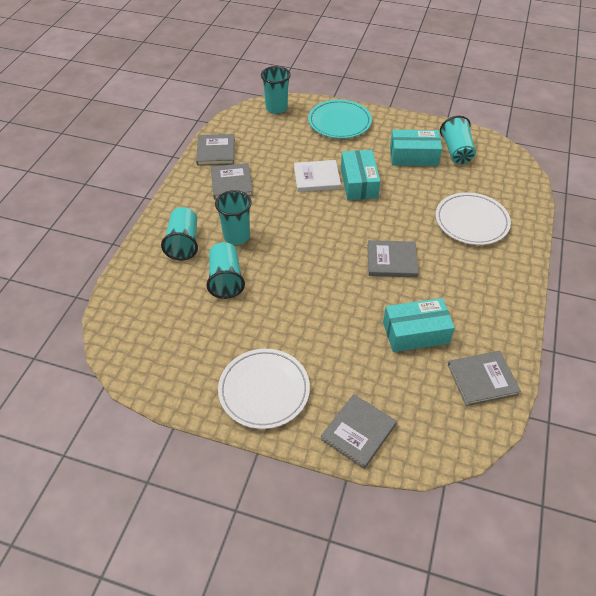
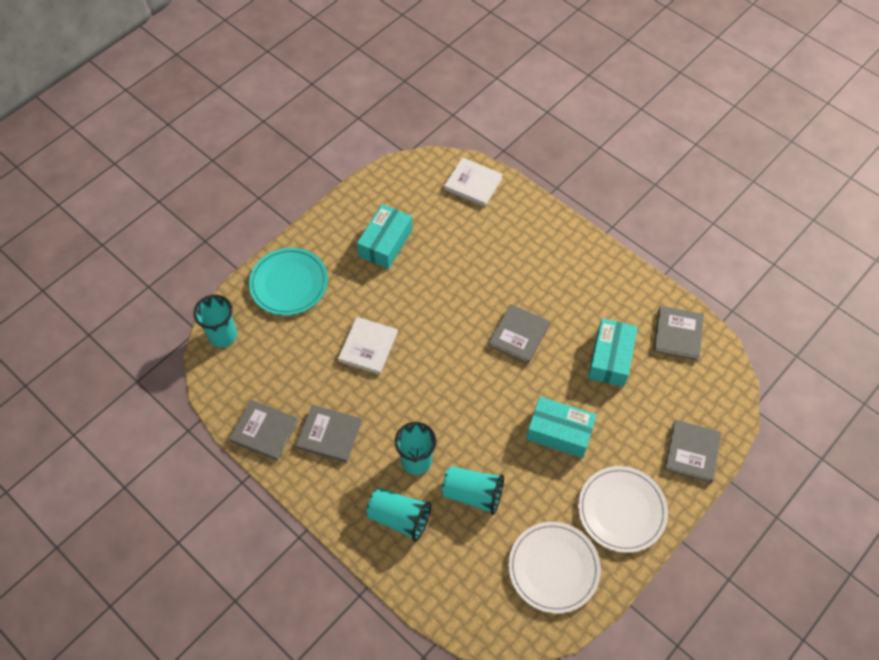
camera: 65 degrees left, 10 degrees up
grey book [320,394,397,469] -> grey book turned 45 degrees clockwise [664,420,721,483]
turquoise box [341,150,381,200] -> turquoise box moved to [526,397,596,458]
white plate [436,192,511,245] -> white plate moved to [508,522,601,614]
turquoise cup [440,116,476,164] -> none
none -> white book [444,158,503,207]

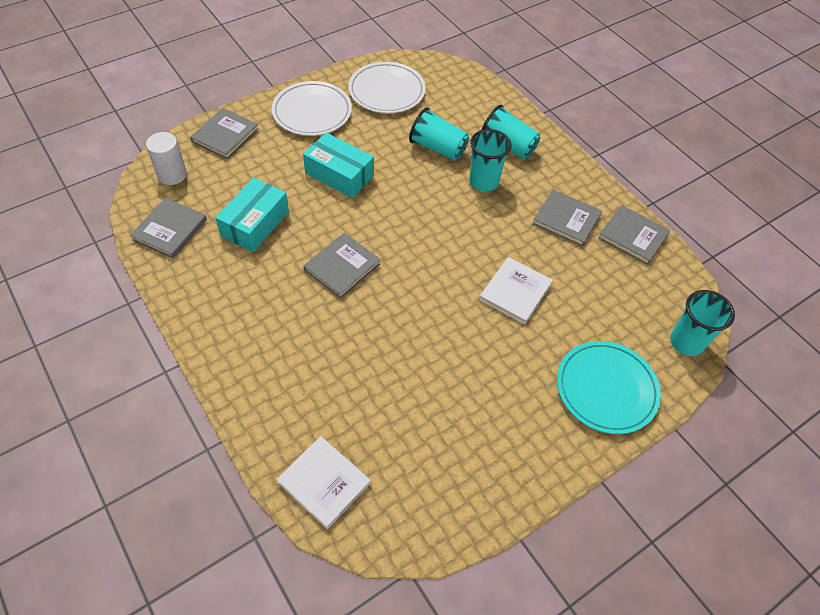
camera: 170 degrees left, 5 degrees down
turquoise box [357,204,412,269] -> none
none -> white cylinder [146,132,187,185]

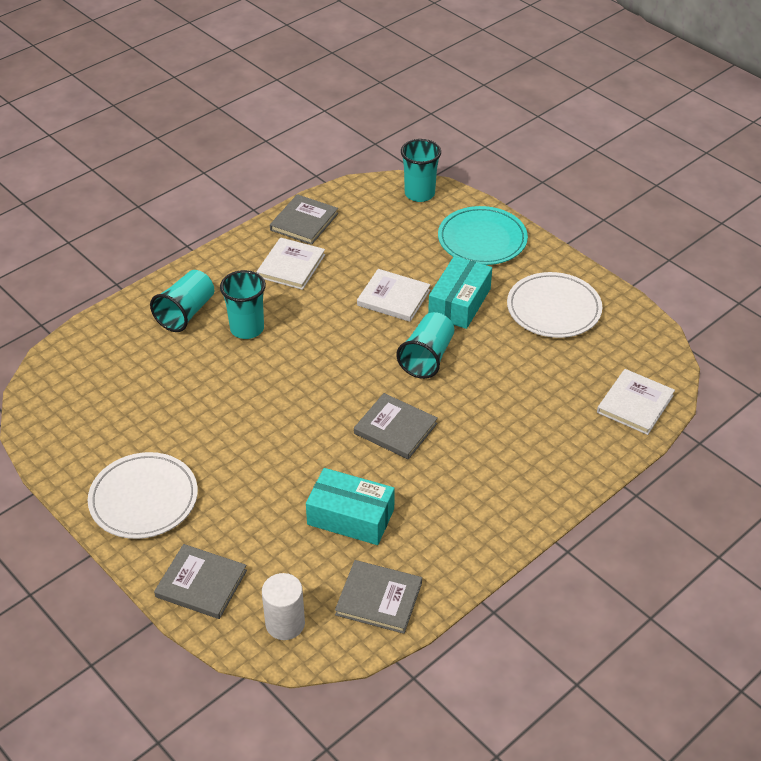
camera: 95 degrees left, 10 degrees down
turquoise box [303,133,374,198] -> turquoise box moved to [428,256,492,329]
white plate [348,62,426,113] -> white plate moved to [507,272,602,338]
turquoise cup [409,107,469,161] -> turquoise cup moved to [396,312,454,379]
grey book [532,190,602,247] -> white book [256,237,325,290]

